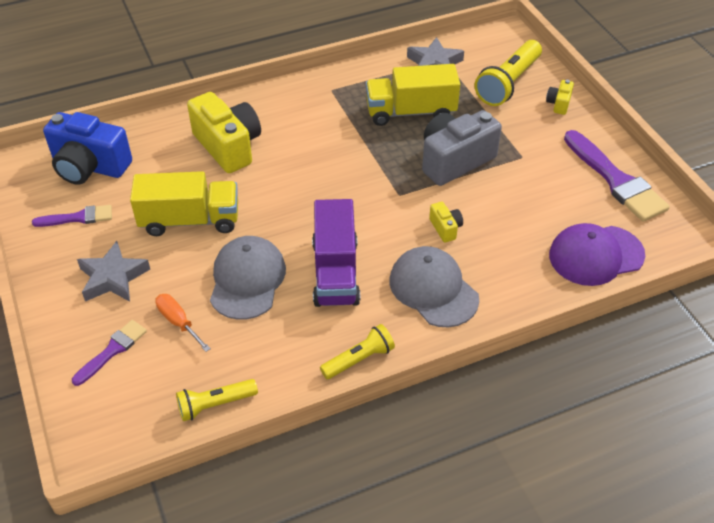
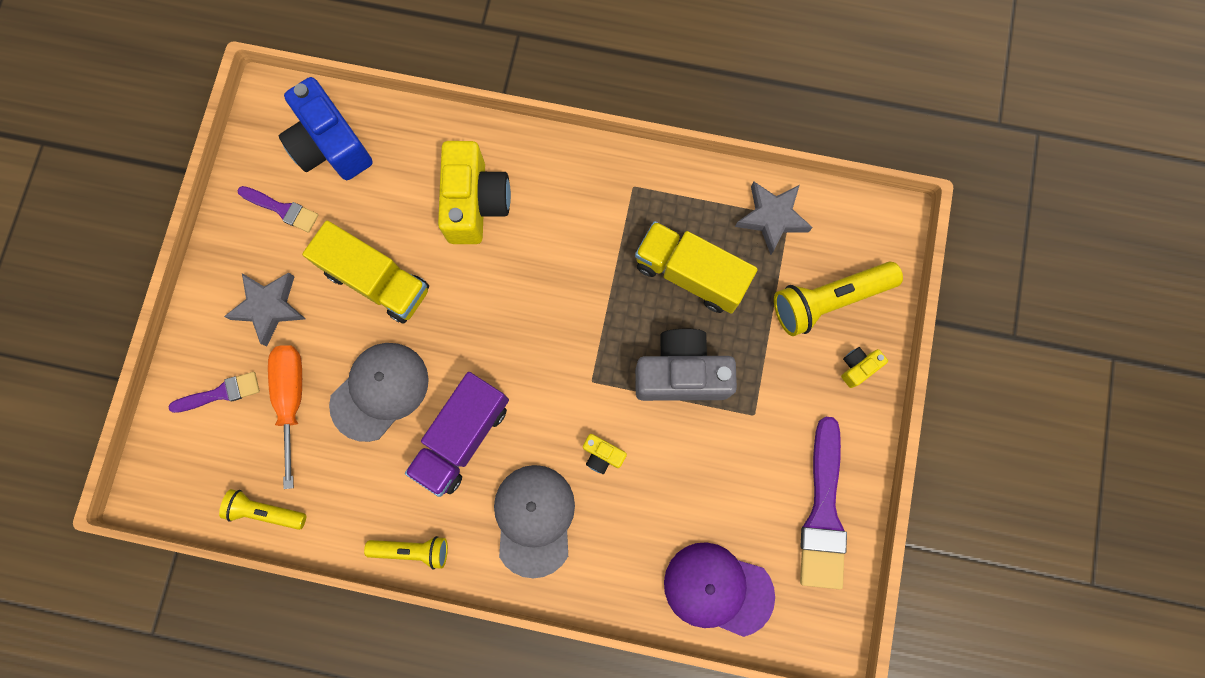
camera: 35 degrees right, 30 degrees up
orange screwdriver [155,294,211,352] -> orange screwdriver [268,345,302,489], size x1.58
yellow camera [429,202,463,243] -> yellow camera turned 105 degrees clockwise [583,434,627,474]

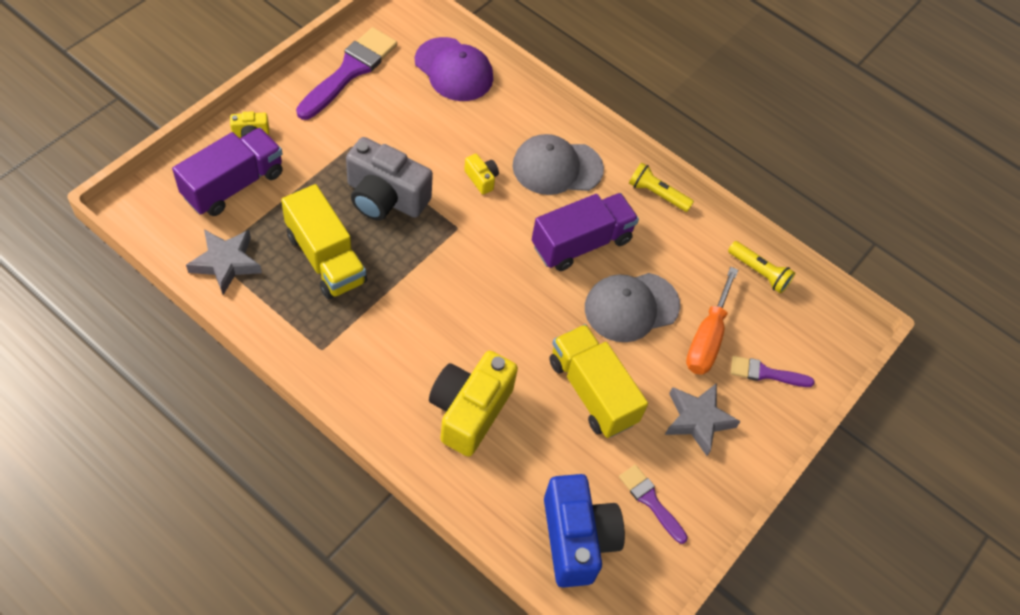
camera: 160 degrees left, 20 degrees down
grey cap [494,465,575,578] -> grey cap turned 60 degrees clockwise [512,134,604,195]
yellow flashlight [774,262,903,336] -> purple truck [172,128,283,216]

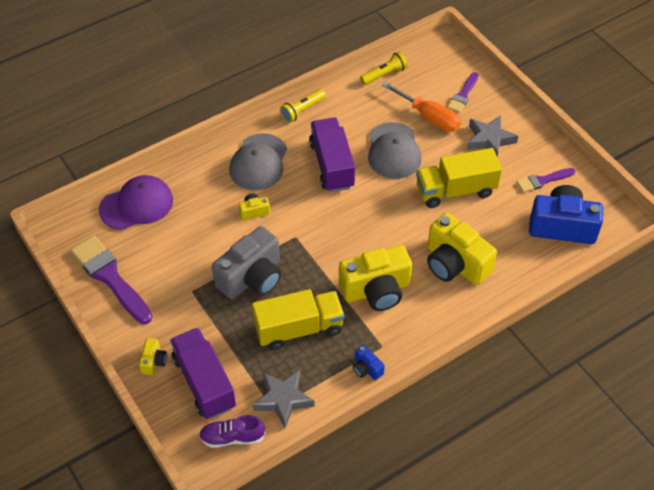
camera: 65 degrees left, 5 degrees down
none -> purple shoe [199,415,266,448]
none -> yellow camera [339,245,412,311]
none -> blue camera [353,345,385,380]

